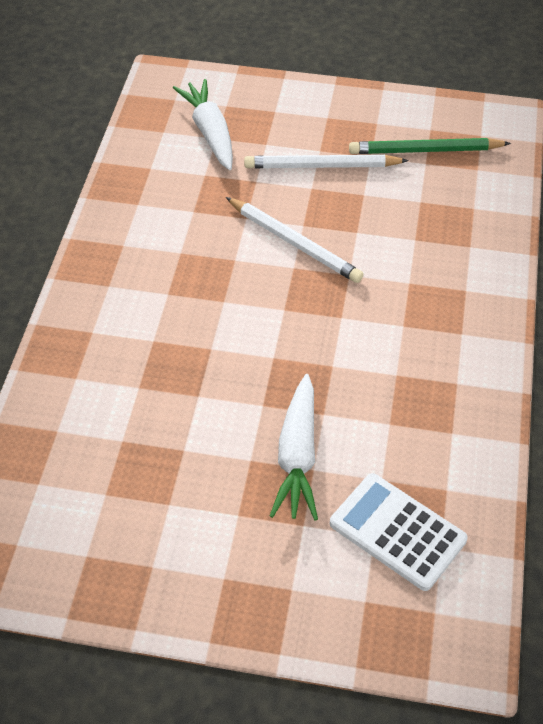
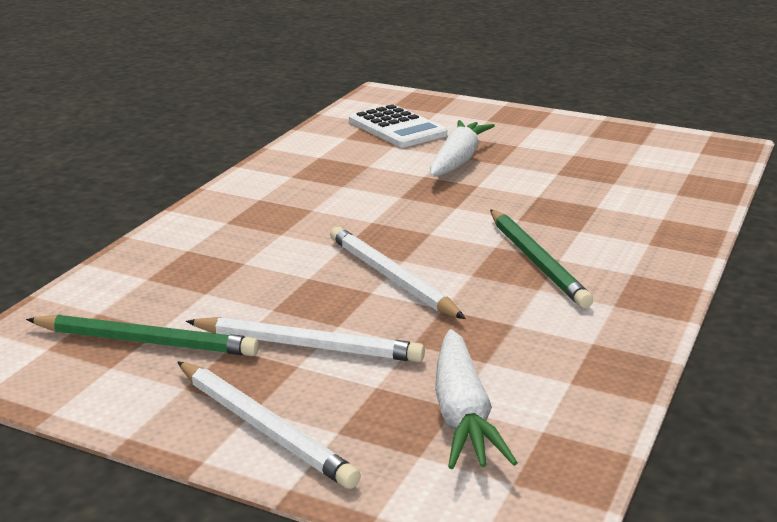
camera: 165 degrees left, 25 degrees down
none -> white pencil [177,361,361,489]
none -> green pencil [490,209,594,308]

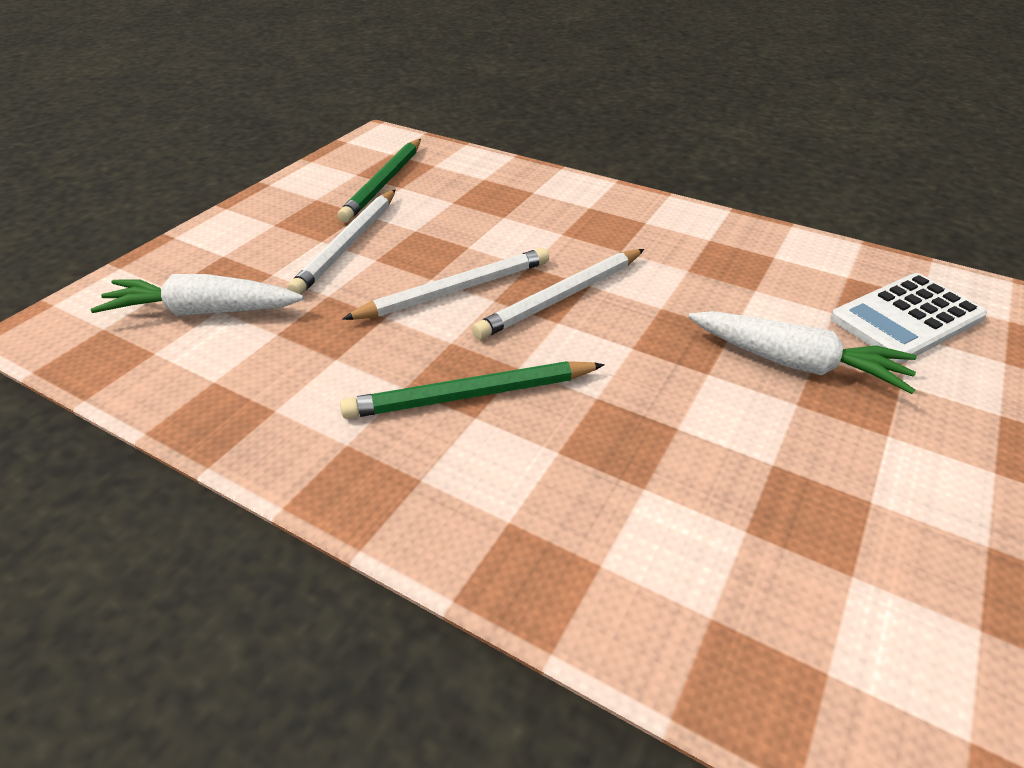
camera: 95 degrees right, 15 degrees up
white pencil [177,361,361,489] -> white pencil moved to [472,249,644,340]

